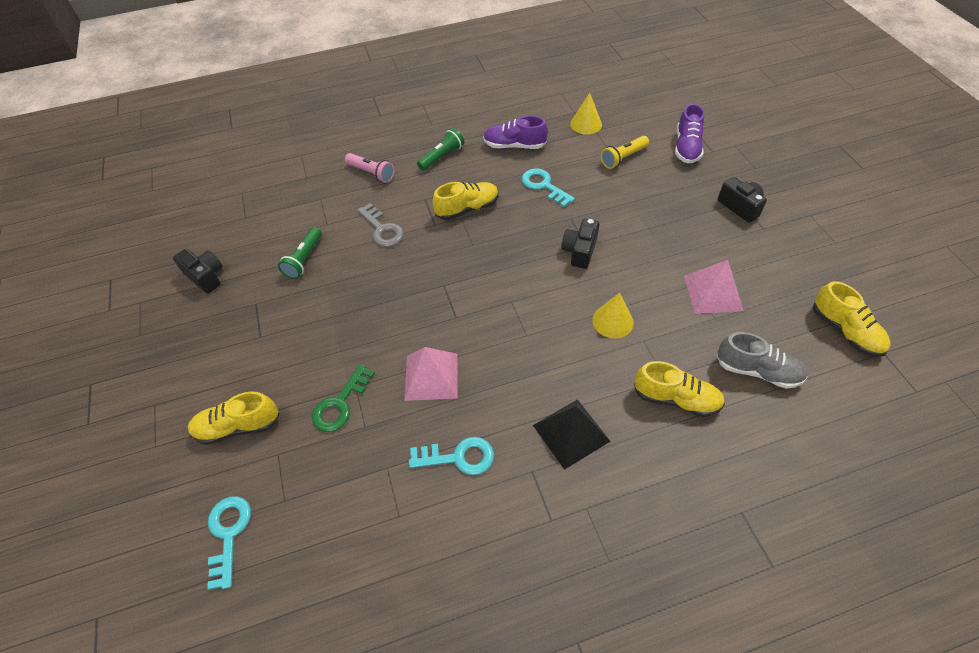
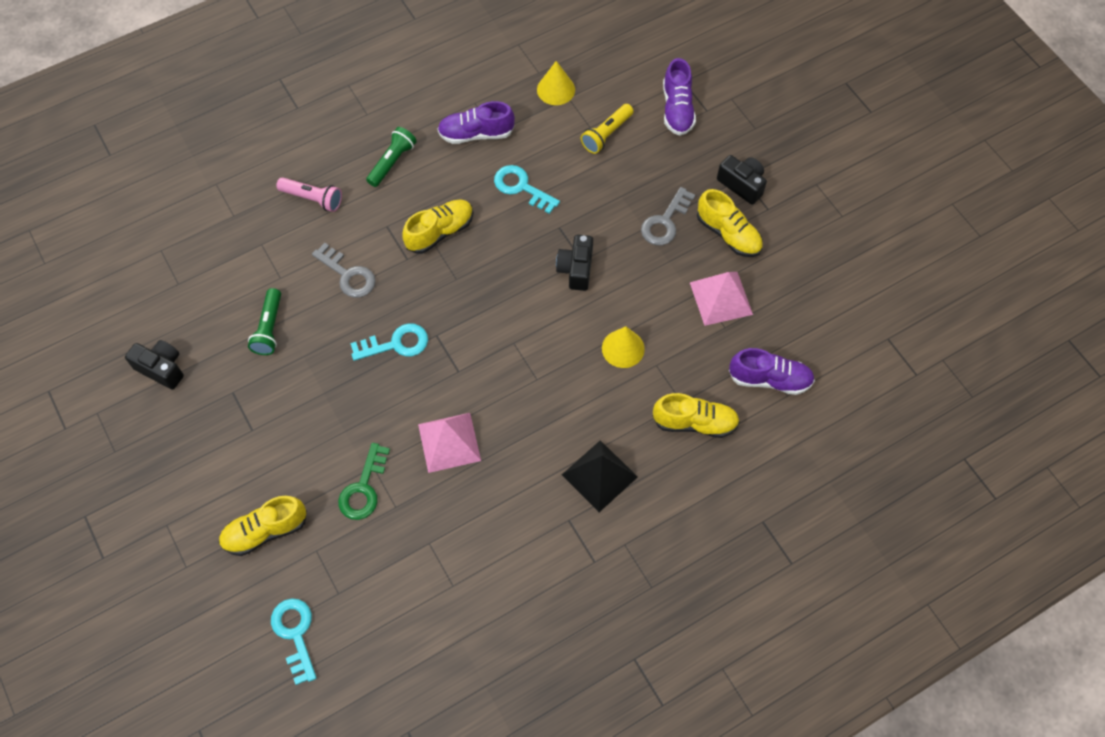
camera: 15 degrees left, 10 degrees up
turquoise key [409,437,494,475] -> turquoise key moved to [351,324,428,361]
grey shoe [716,332,808,389] -> purple shoe [729,348,815,395]
yellow shoe [813,281,891,357] -> yellow shoe moved to [697,189,763,257]
none -> grey key [641,187,695,245]

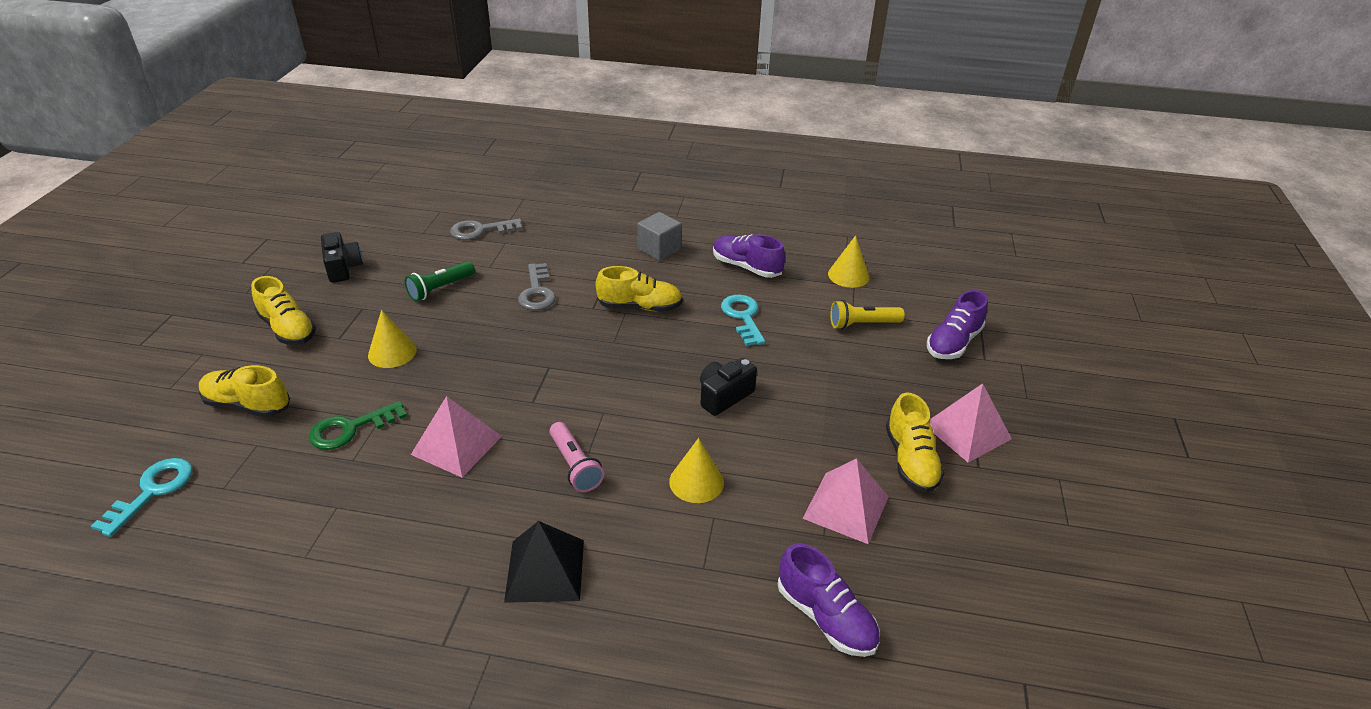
camera: 40 degrees right, 25 degrees down
pink flashlight [276,177,342,212] -> pink flashlight moved to [550,422,604,492]
turquoise key [351,324,428,361] -> none
green flashlight [366,127,417,187] -> grey cube [637,212,681,261]
grey key [641,187,695,245] -> grey key moved to [450,218,522,240]
yellow shoe [653,393,740,438] -> yellow shoe moved to [251,276,316,345]
black camera [717,155,767,205] -> pink pyramid [930,383,1012,463]
none -> yellow cone [368,310,417,368]

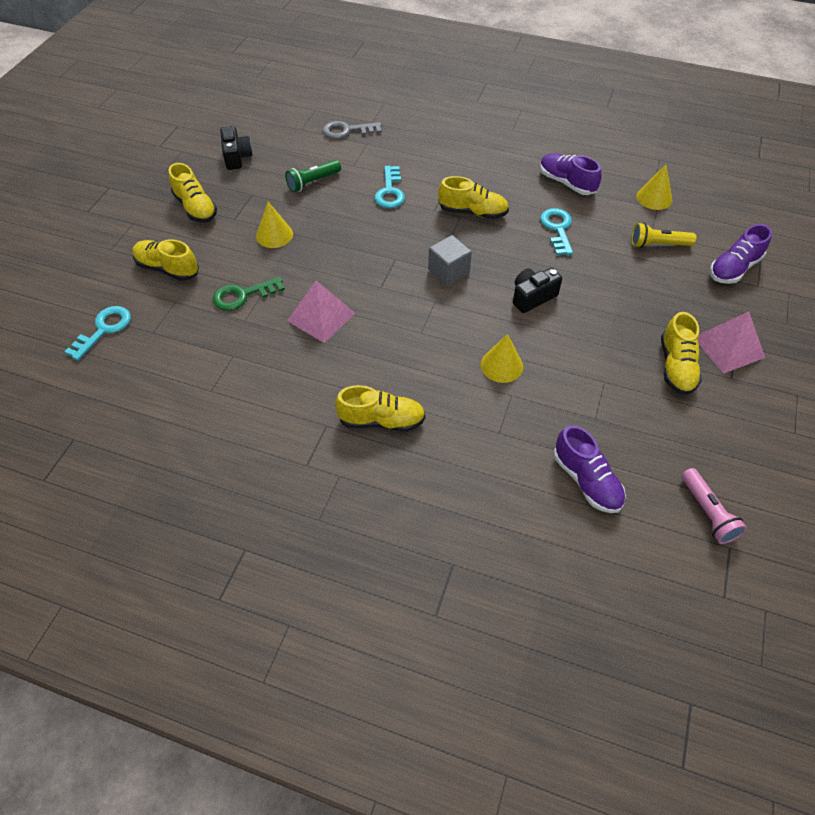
camera: 10 degrees right, 15 degrees up
black pyramid [504,521,584,603] -> yellow shoe [335,385,426,432]
grey key [518,263,556,310] -> turquoise key [374,166,405,208]
pink flashlight [550,422,604,492] -> pink flashlight moved to [682,468,747,544]
grey cube [637,212,681,261] -> grey cube moved to [428,235,472,286]
pink pyramid [802,458,889,544] -> none

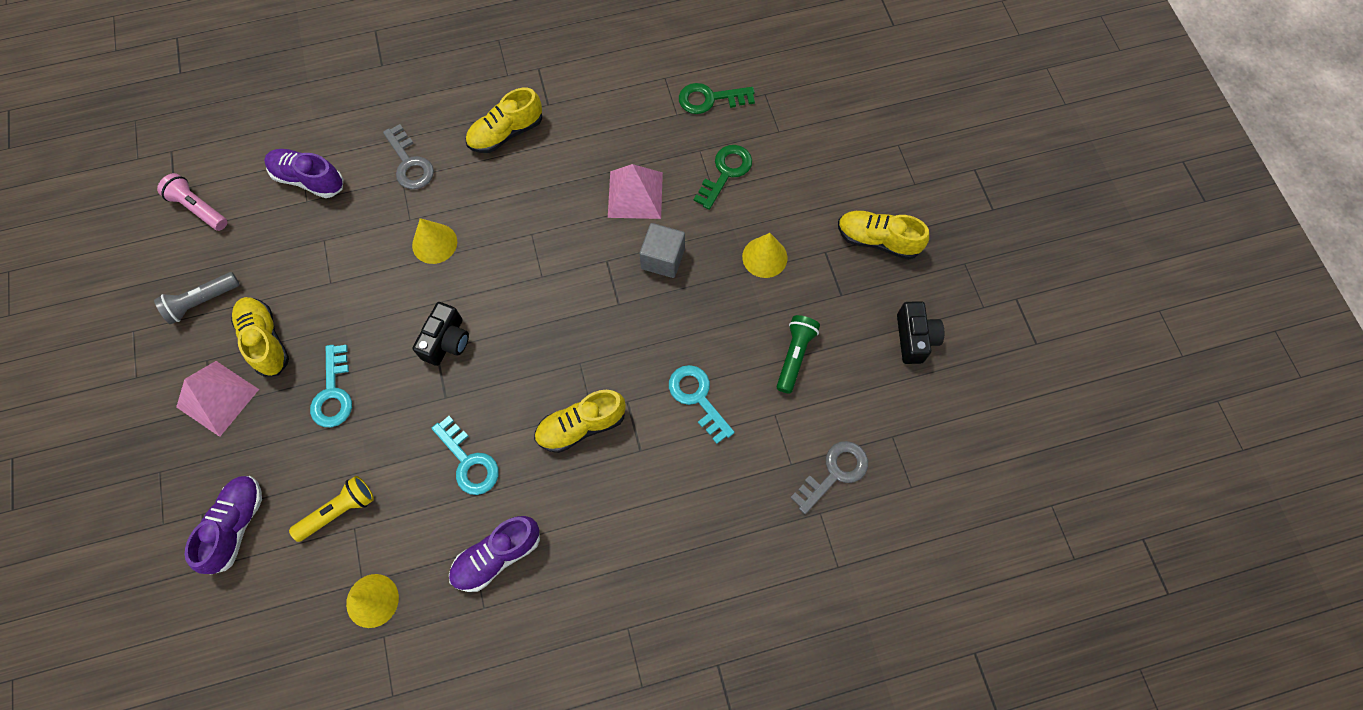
camera: 145 degrees right, 15 degrees up
turquoise key [64,306,131,361] -> turquoise key moved to [310,345,352,427]
yellow shoe [133,239,199,281] -> none
black camera [220,126,252,170] -> black camera turned 135 degrees counterclockwise [897,301,944,364]
grey cube [428,235,472,286] -> grey cube moved to [640,223,685,278]
purple shoe [540,153,602,195] -> purple shoe turned 135 degrees clockwise [449,516,540,592]
none -> grey flashlight [154,272,240,324]
none -> grey key [383,124,434,189]
none -> green key [679,83,755,114]

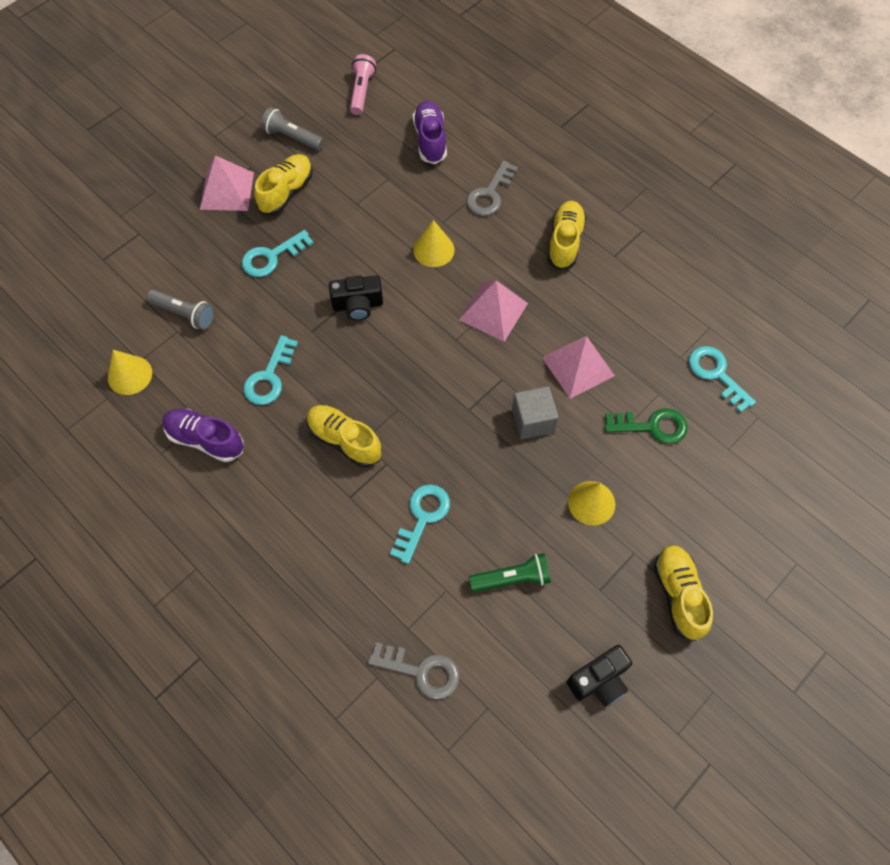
camera: 60 degrees right, 5 degrees down
purple shoe [185,476,262,574] -> none
yellow flashlight [289,476,374,542] -> grey flashlight [146,289,215,330]
yellow shoe [466,88,542,153] -> yellow shoe turned 75 degrees clockwise [547,201,587,270]
green key [679,83,755,114] -> turquoise key [689,346,756,413]
none -> pink pyramid [459,280,528,342]

